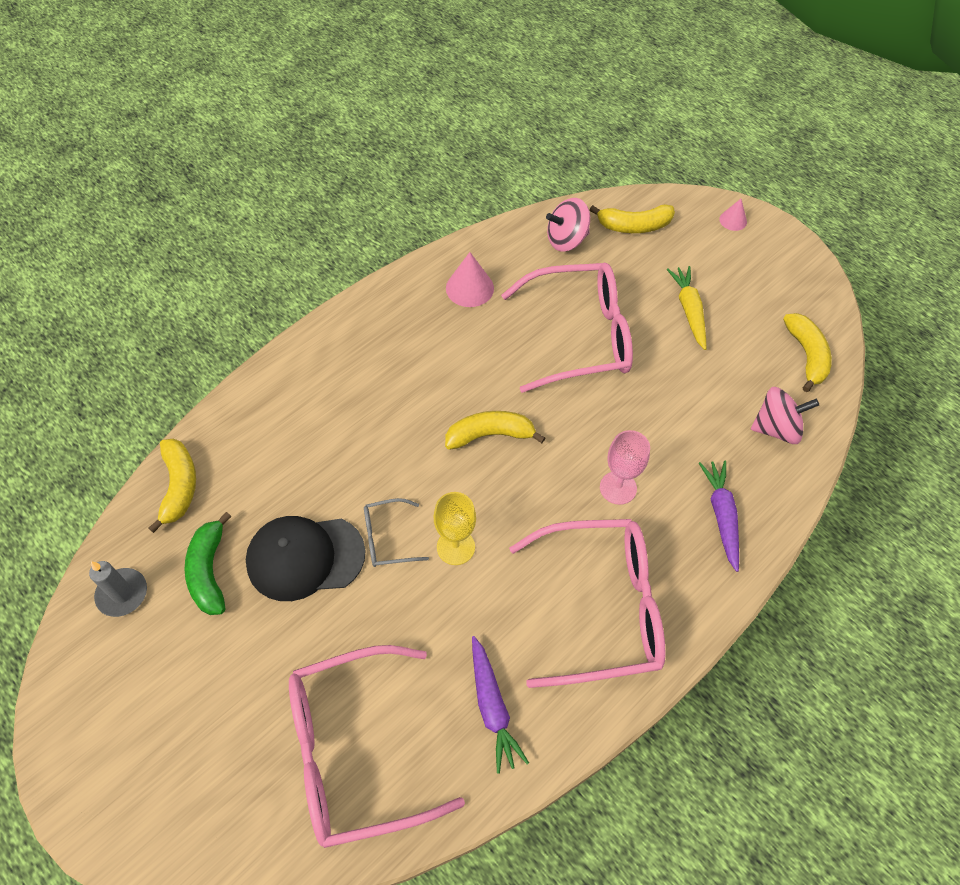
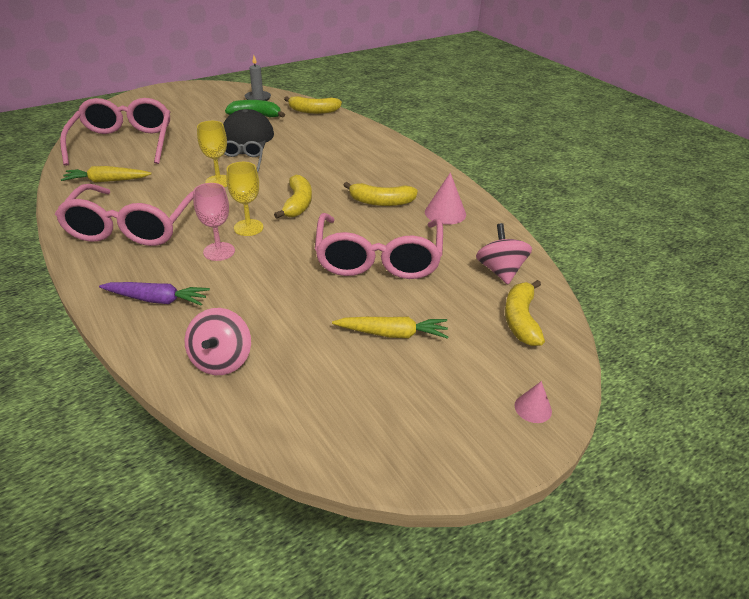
camera: 100 degrees right, 20 degrees down
purple carrot [472,636,529,774] -> yellow carrot [61,166,152,183]
yellow banana [783,313,832,392] -> yellow banana moved to [344,182,418,206]
none -> yellow goblet [226,162,263,236]

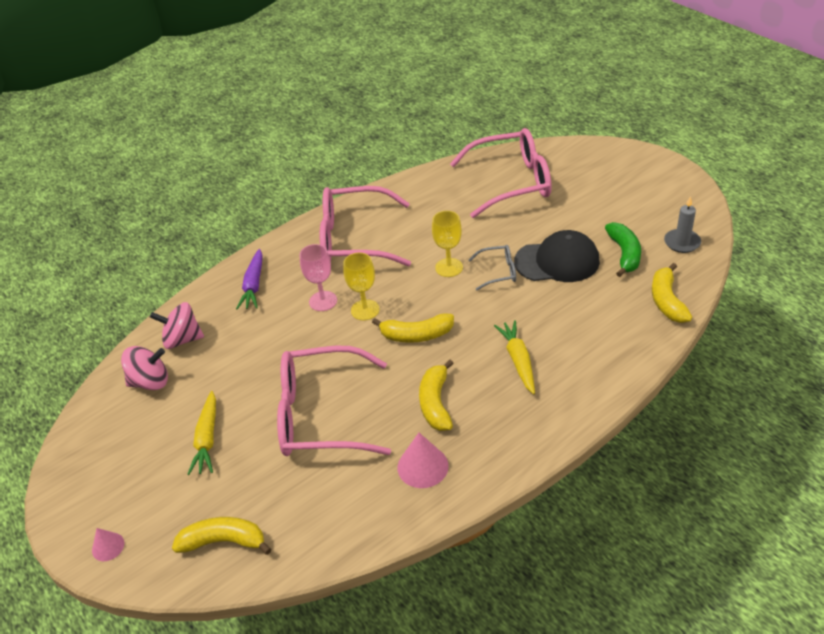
camera: 90 degrees right, 5 degrees up
yellow carrot [61,166,152,183] -> yellow carrot moved to [494,320,535,394]
pink spinning top [476,223,532,284] -> pink spinning top moved to [121,346,168,390]

